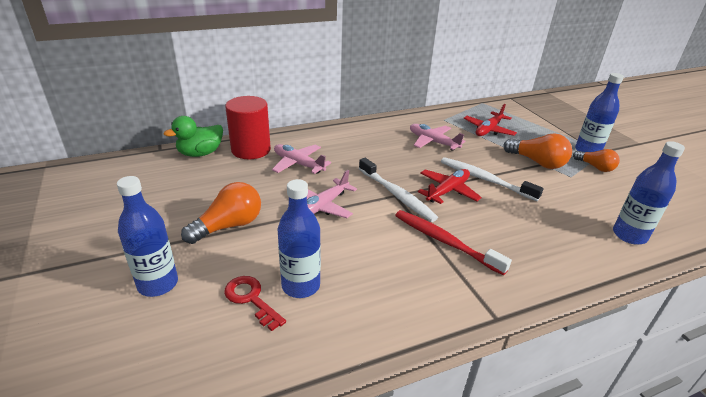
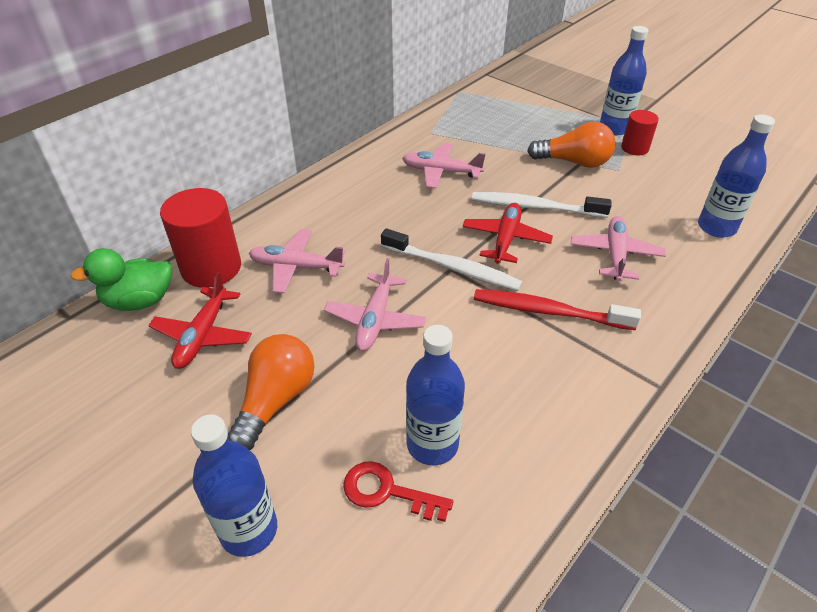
camera: 25 degrees left, 10 degrees up
green duck [164,116,223,157] -> green duck turned 45 degrees clockwise [70,248,172,311]
red plane [463,104,517,136] -> red plane moved to [148,272,252,369]
orange light bulb [573,149,620,172] -> red cylinder [621,110,659,156]
none -> pink plane [571,216,666,281]

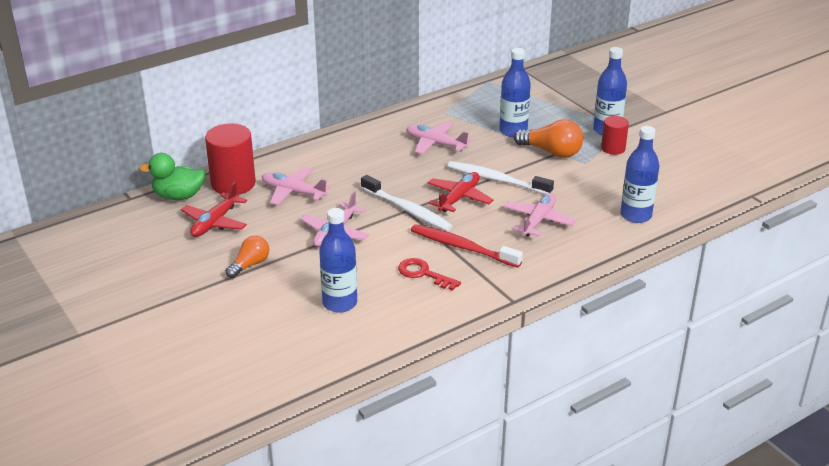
camera: 15 degrees right, 10 degrees down
blue bottle [191,415,277,557] -> blue bottle moved to [499,48,531,137]
orange light bulb [228,334,314,450] -> orange light bulb [226,235,269,278], size x0.65
red key [343,461,453,522] -> red key moved to [398,258,461,291]

